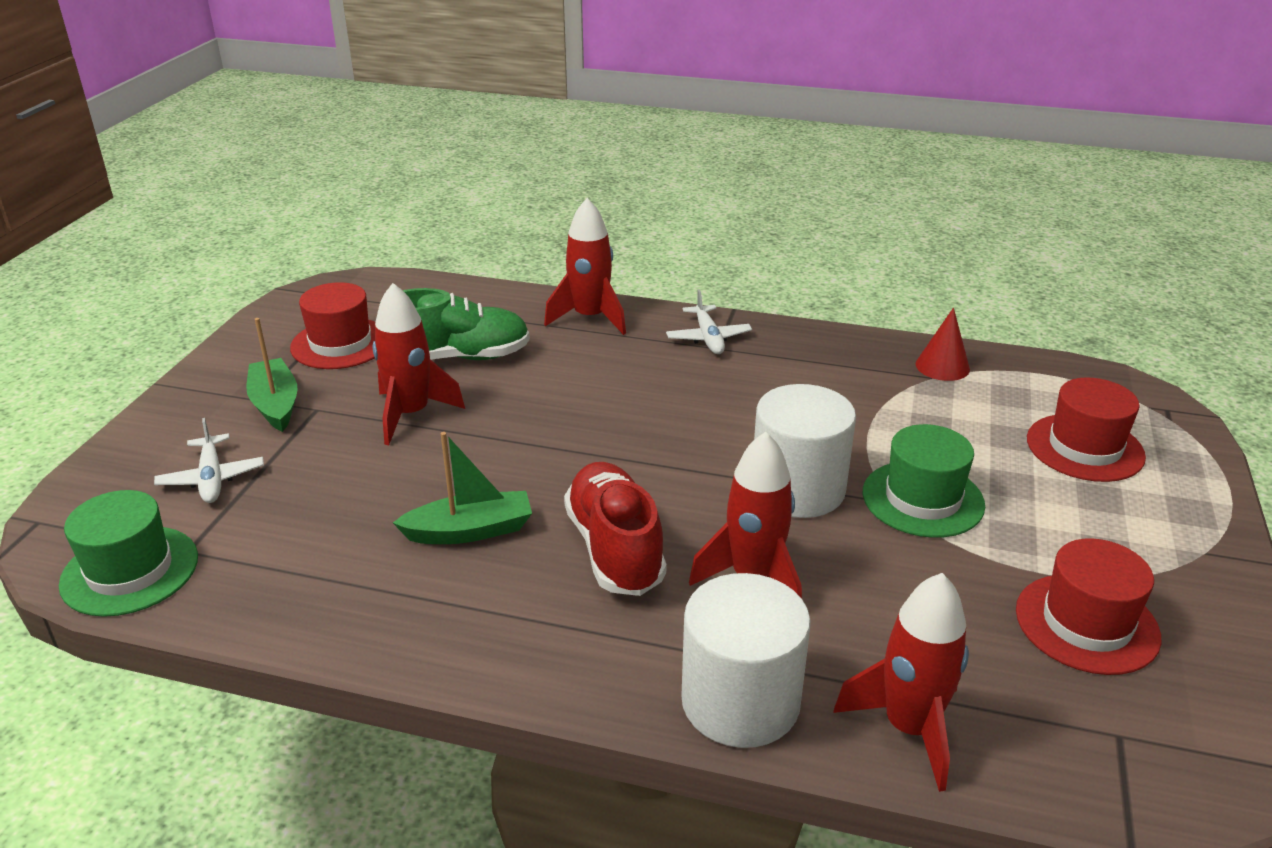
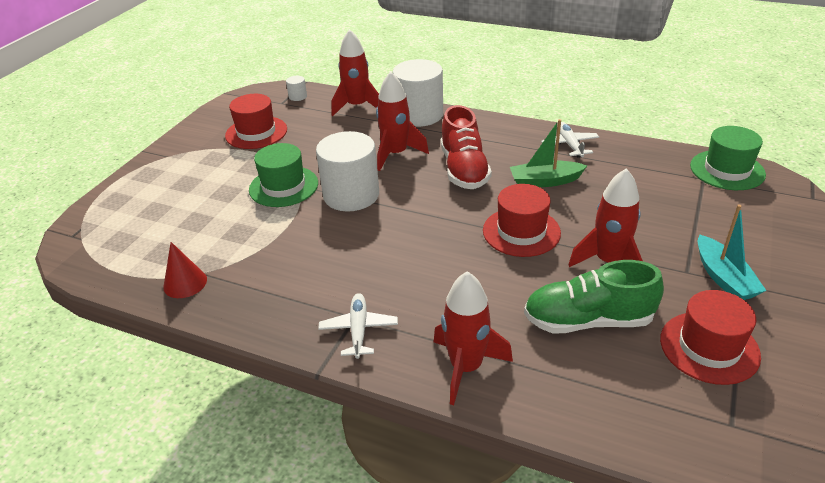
camera: 170 degrees left, 5 degrees up
white plane [154,418,264,503] -> white plane moved to [541,122,599,158]
green boat [246,318,297,432] -> turquoise boat [698,204,767,300]
red hat [1027,378,1146,482] -> red hat moved to [483,184,561,257]
none -> white cylinder [286,76,307,101]

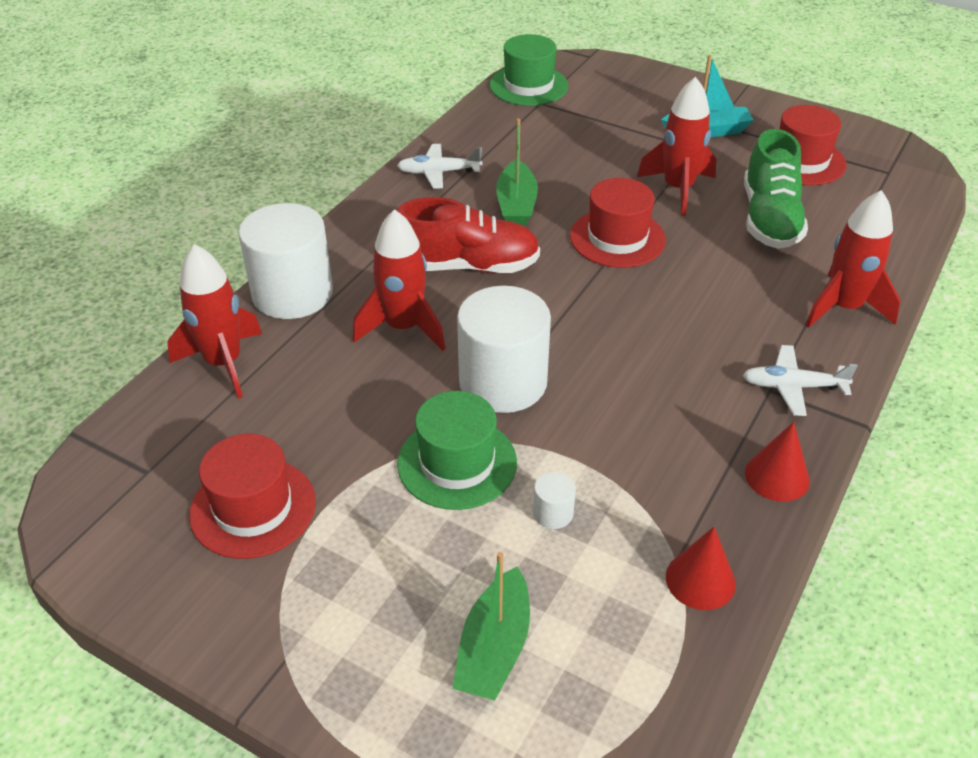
camera: 85 degrees left, 5 degrees up
white cylinder [286,76,307,101] -> white cylinder moved to [533,472,576,529]
none -> green boat [452,552,530,700]
none -> red cone [745,422,810,502]

